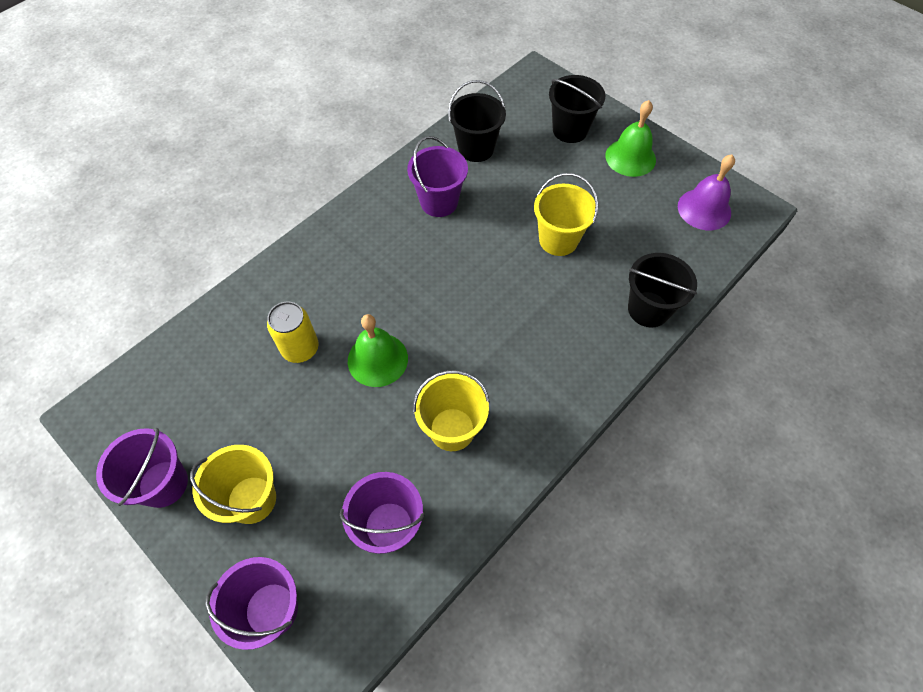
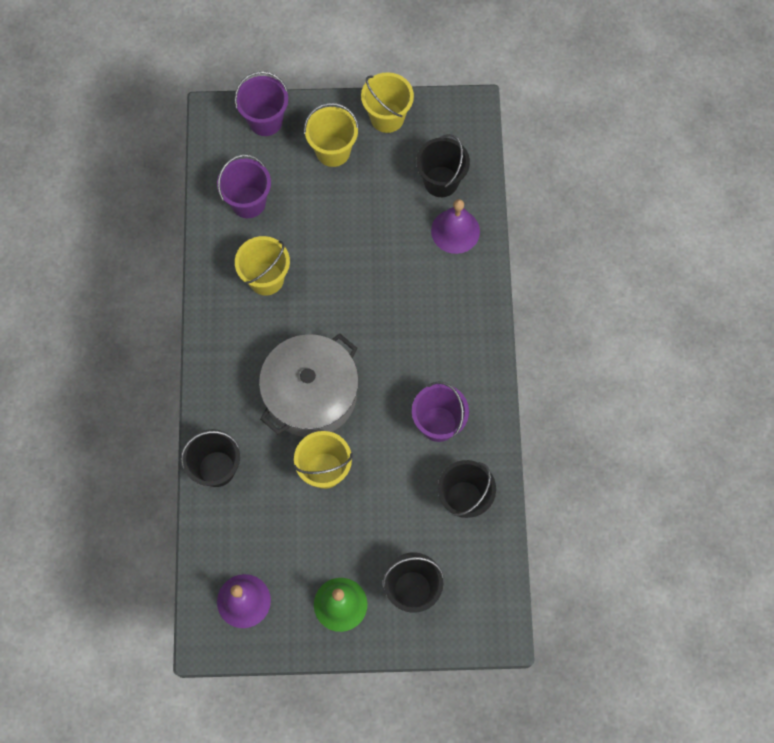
camera: 135 degrees right, 10 degrees up
purple bucket [96,428,188,508] -> yellow bucket [361,72,414,133]
yellow can [267,302,319,363] -> none
green bell [348,314,408,387] -> none
none -> grey pot [259,333,359,437]
none -> black bucket [416,134,470,197]
none -> purple bell [431,199,480,254]

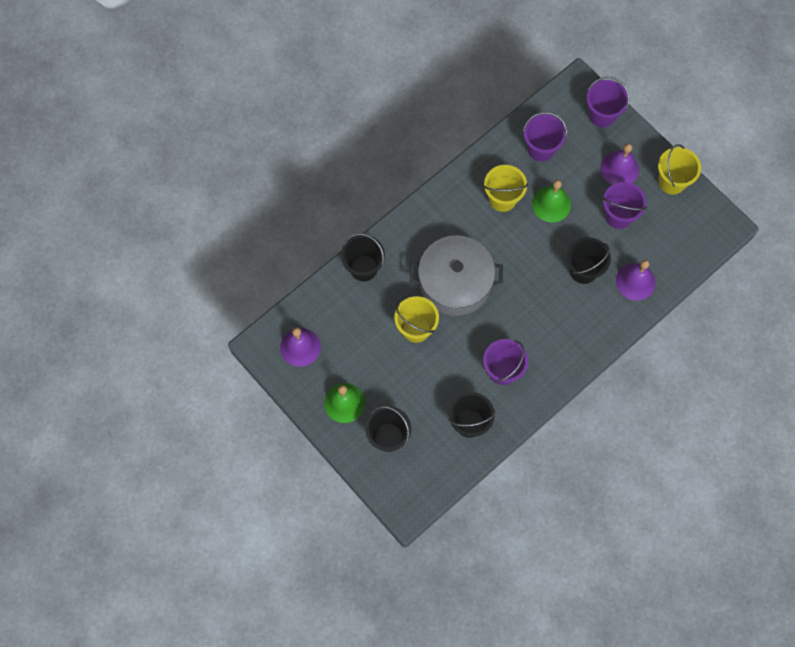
camera: 50 degrees right, 0 degrees up
yellow bucket [304,103,359,167] -> purple bell [600,143,639,185]
black bucket [416,134,470,197] -> black bucket moved to [567,237,611,284]
none -> green bell [532,180,571,222]
none -> purple bucket [602,182,647,229]

